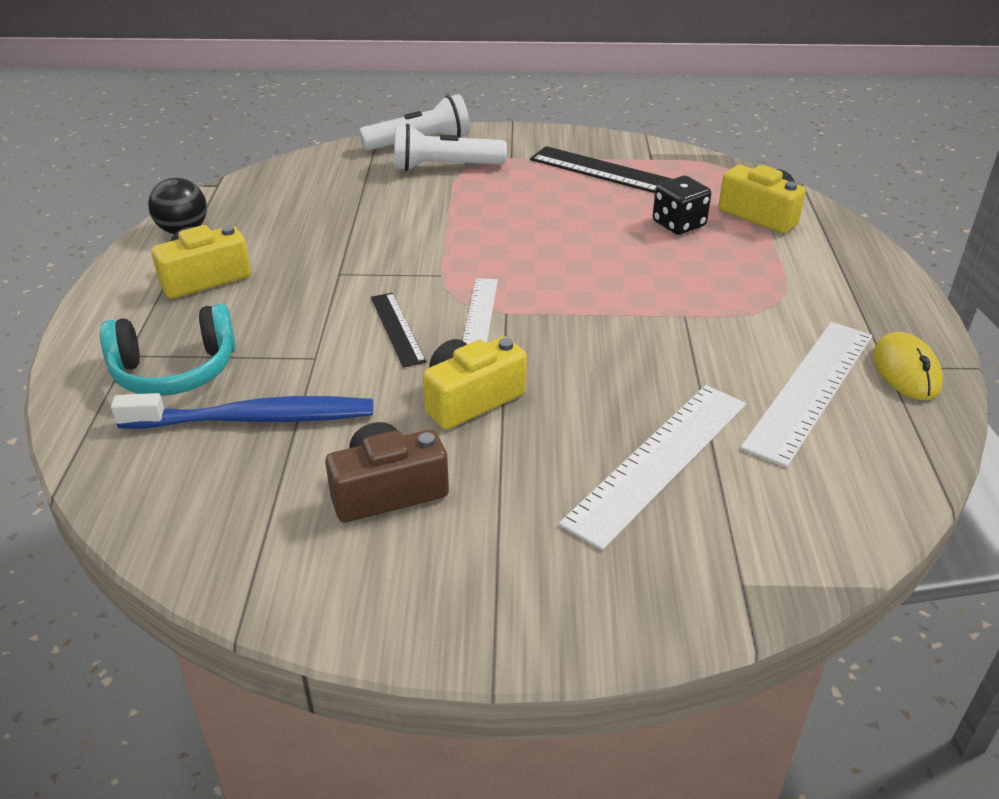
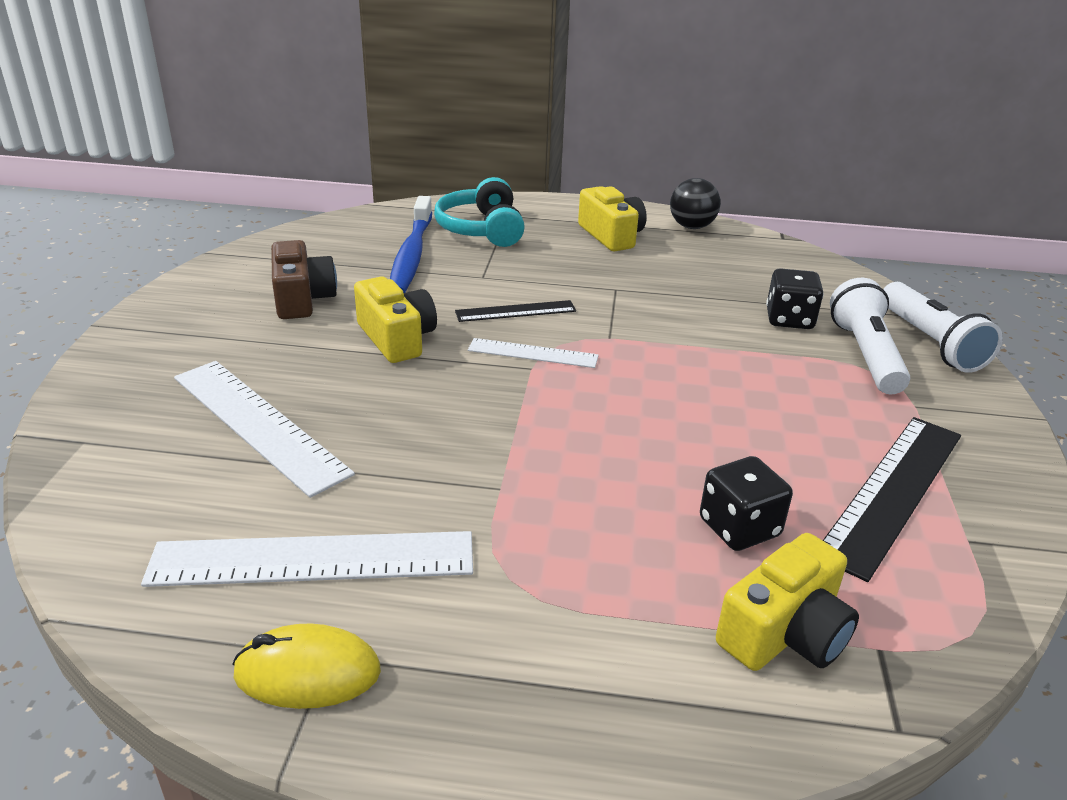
camera: 95 degrees right, 5 degrees down
white ruler [740,322,872,467] -> white ruler turned 45 degrees counterclockwise [141,531,473,587]
none -> black dice [766,268,823,329]

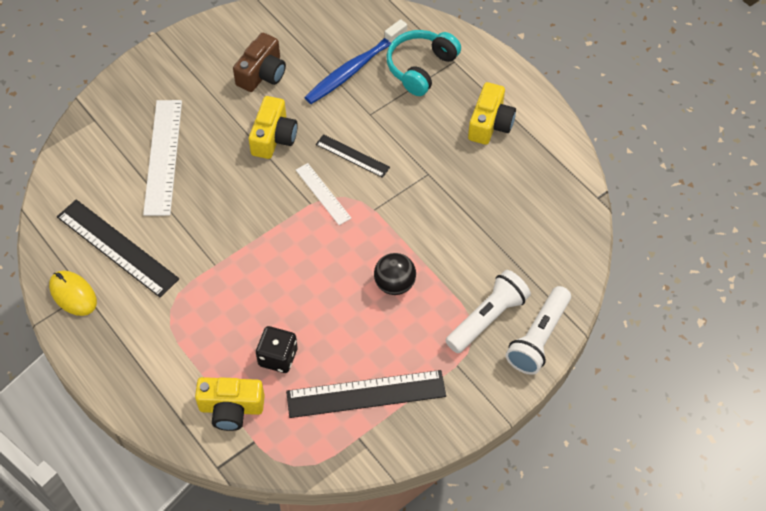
camera: 45 degrees right, 25 degrees up
white ruler [141,531,473,587] -> black ruler [57,199,179,297]
black ball [670,178,721,229] -> black ball moved to [374,253,416,295]
black dice [766,268,823,329] -> none

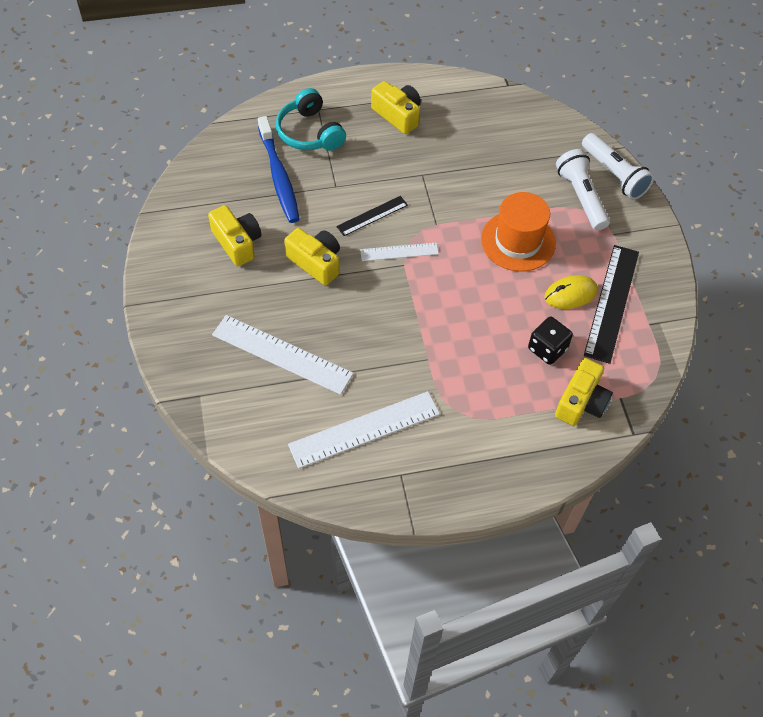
camera: 65 degrees left, 0 degrees up
yellow mouse [49,271,97,316] -> yellow mouse moved to [544,275,598,309]
black ruler [57,199,179,297] -> white ruler [288,391,440,469]
brown camera [233,33,286,92] -> yellow camera [208,205,261,266]
black ball [374,253,416,295] -> orange hat [481,192,556,272]

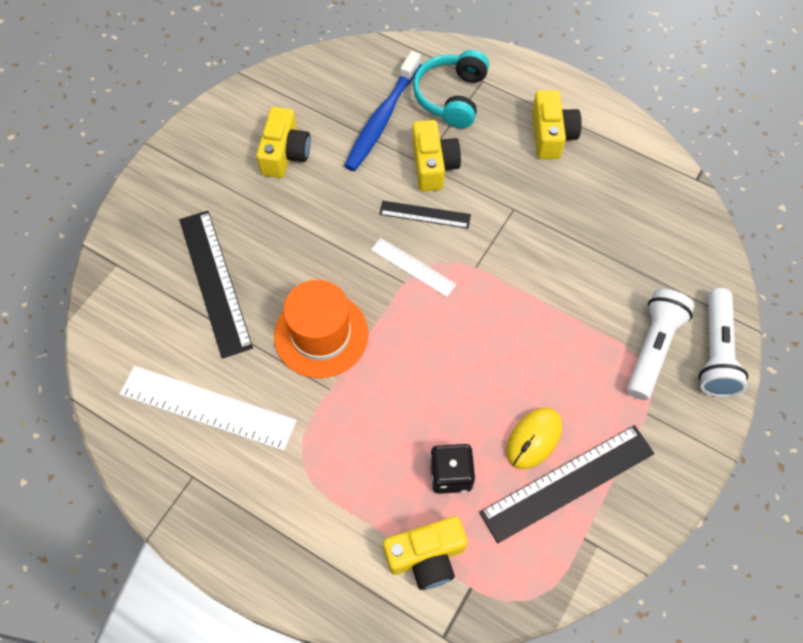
camera: 45 degrees right, 5 degrees up
white ruler [212,315,354,395] -> black ruler [179,211,253,359]
yellow camera [284,228,340,285] -> yellow camera moved to [412,120,461,192]
orange hat [481,192,556,272] -> orange hat moved to [274,280,368,378]
yellow mouse [544,275,598,309] -> yellow mouse turned 75 degrees counterclockwise [506,408,562,469]

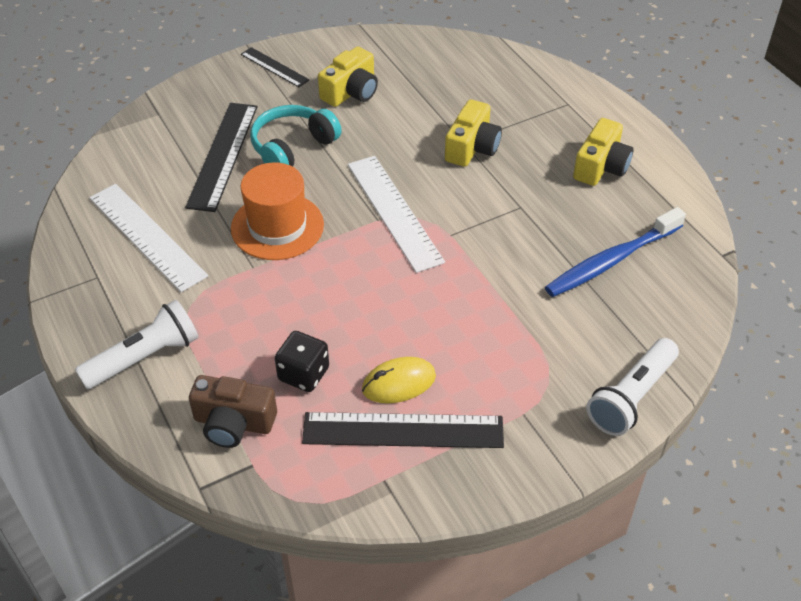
camera: 30 degrees right, 15 degrees down
blue toothbrush [344,51,421,171] -> blue toothbrush moved to [545,207,686,297]
white ruler [371,238,457,297] -> white ruler [348,156,445,273], size x1.78
black ruler [379,201,471,229] -> black ruler moved to [241,47,309,87]
yellow camera [383,516,468,590] -> brown camera [189,375,277,448]
turquoise headphones [413,50,489,128] -> turquoise headphones moved to [250,105,342,167]
white flashlight [627,289,694,400] -> white flashlight moved to [75,300,199,389]

